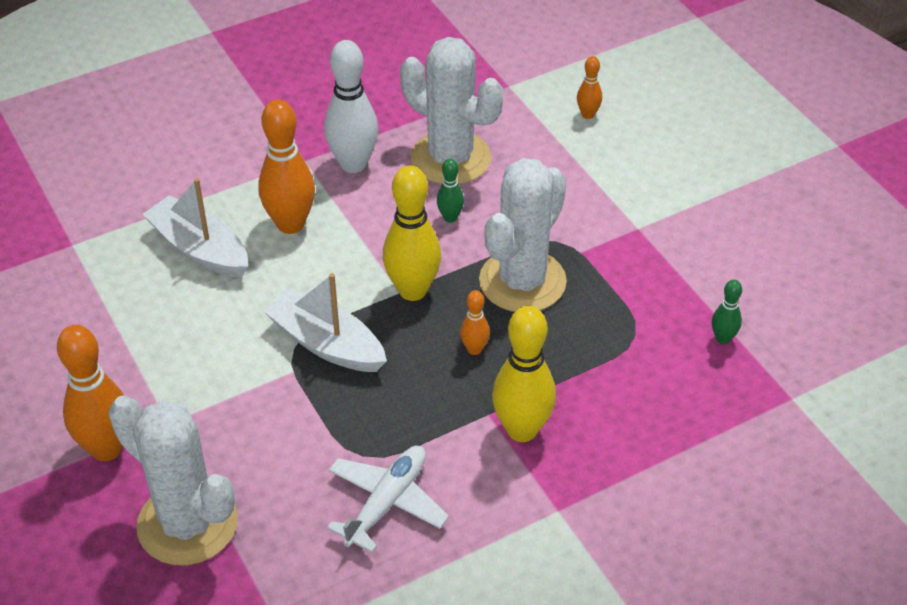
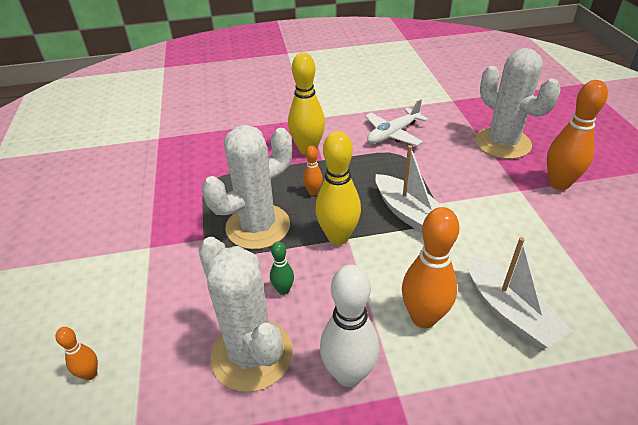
camera: 160 degrees left, 5 degrees down
green bowling pin [712,280,742,344] -> none

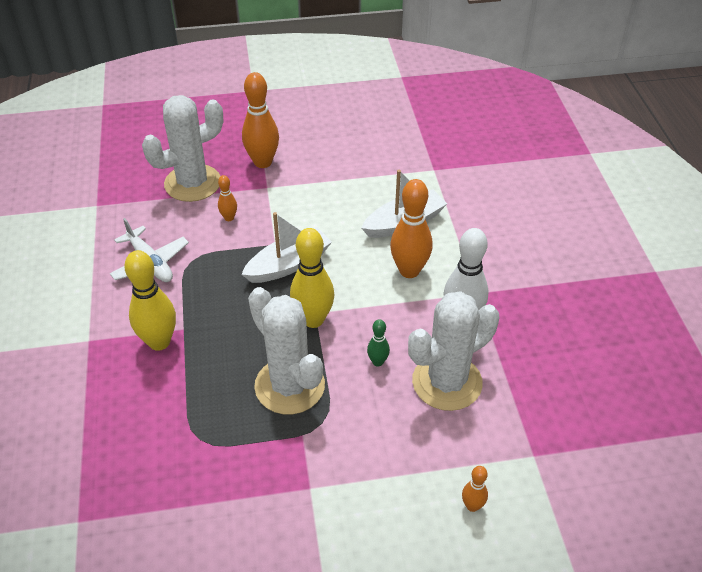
camera: 90 degrees left, 5 degrees up
orange bowling pin [303,146,323,196] -> orange bowling pin moved to [218,175,237,221]

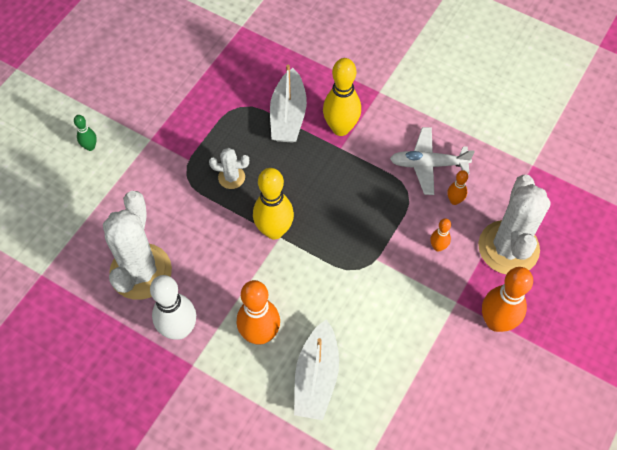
camera: 130 degrees right, 15 degrees up
white boat [241,212,332,283] -> white boat moved to [270,64,307,143]
white cactus [248,287,325,414] -> white cactus [209,148,249,189], size x0.46
green bowling pin [367,319,390,366] -> green bowling pin moved to [74,115,97,151]
orange bowling pin [462,466,488,512] -> orange bowling pin moved to [447,170,468,205]

